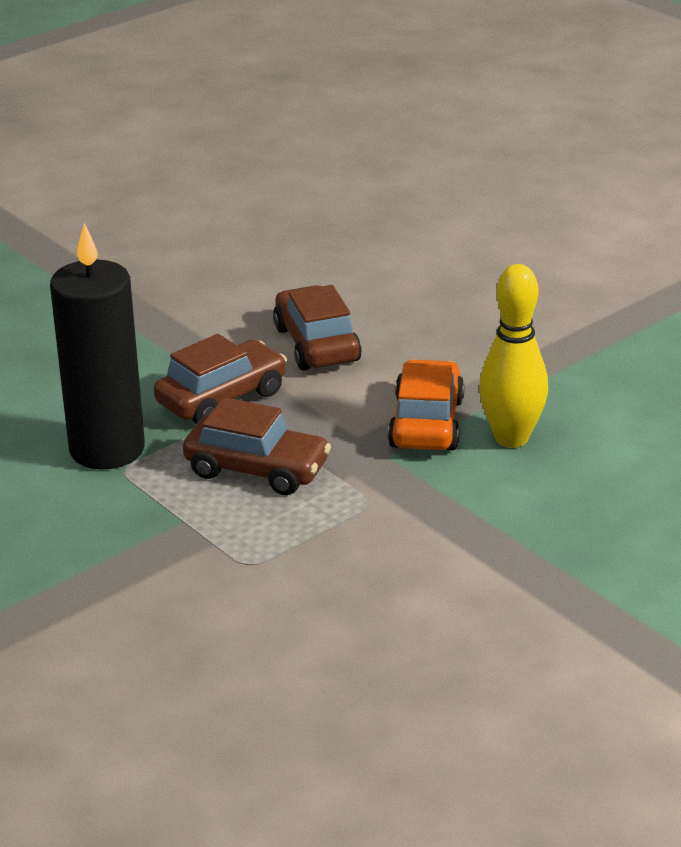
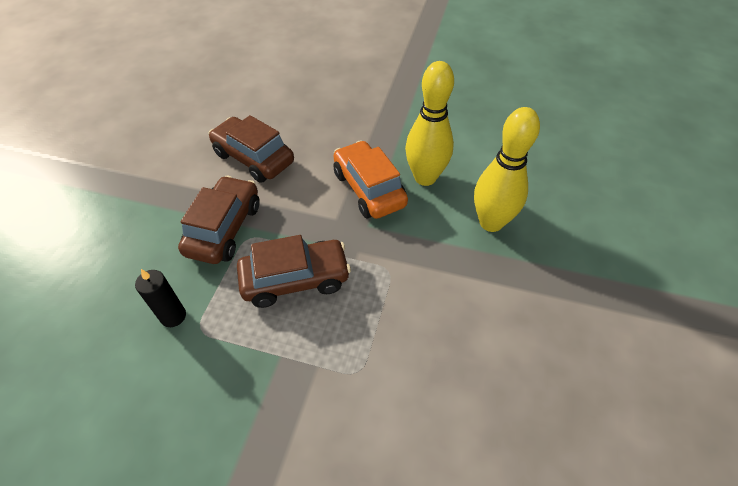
camera: 35 degrees left, 20 degrees up
black candle [50,223,145,469] -> black candle [135,269,186,327], size x0.42
none -> yellow bowling pin [474,107,540,232]

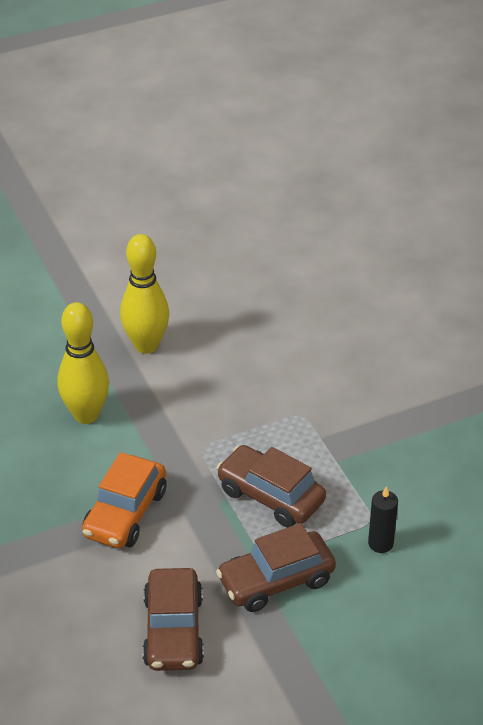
camera: 130 degrees left, 10 degrees down
yellow bowling pin [405,61,454,186] -> yellow bowling pin moved to [120,234,169,354]

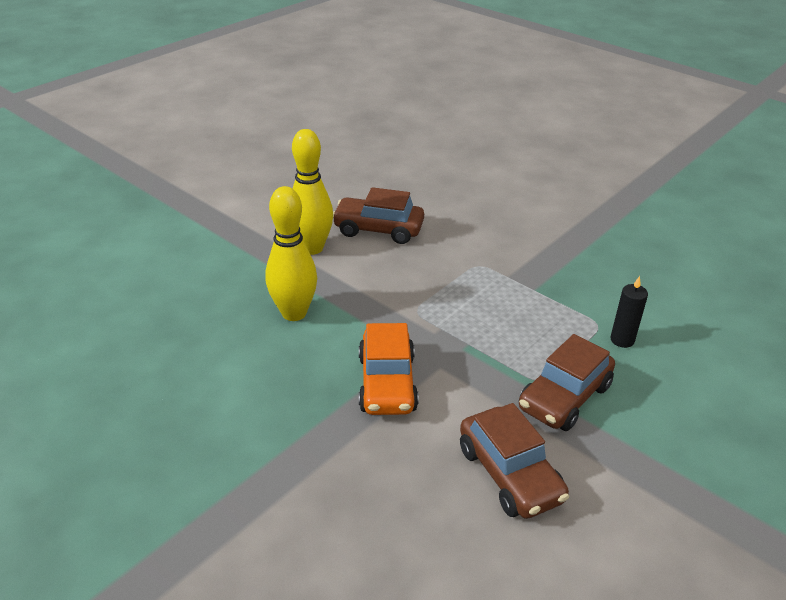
camera: 25 degrees left, 5 degrees down
brown car [216,445,326,528] -> brown car moved to [333,187,424,244]

